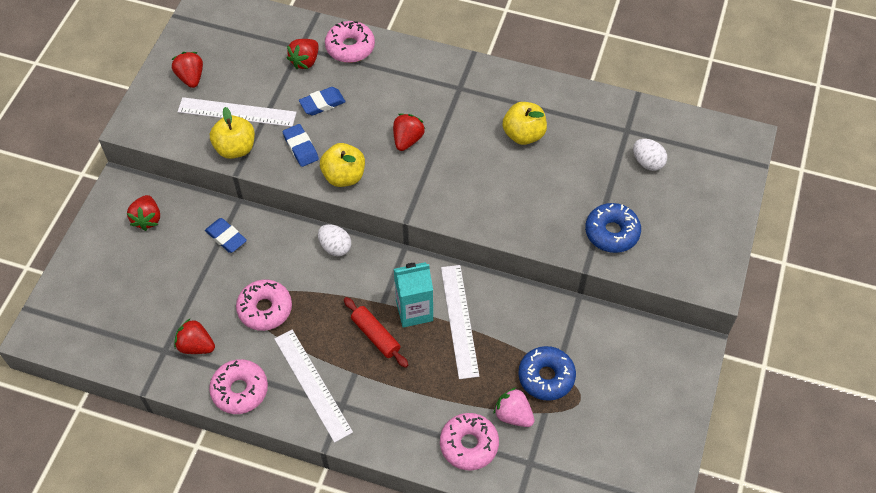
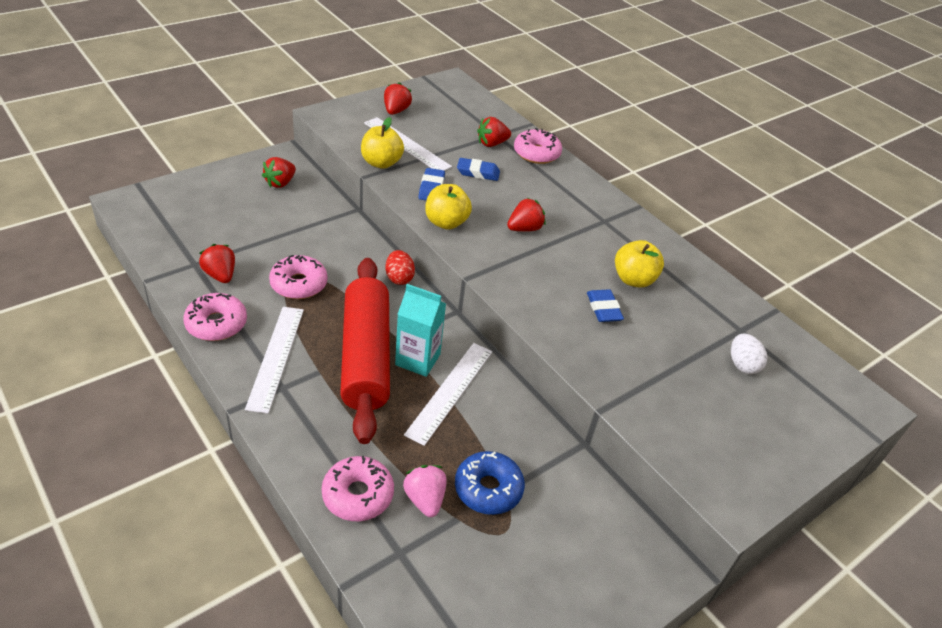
camera: 30 degrees right, 15 degrees down
blue eraser [205,218,247,253] -> blue eraser moved to [587,289,624,322]
white egg [318,224,351,256] -> red egg [385,250,415,285]
red rolling pin [344,297,408,368] -> red rolling pin [340,258,390,444], size x2.24
blue donut [585,203,641,253] -> none

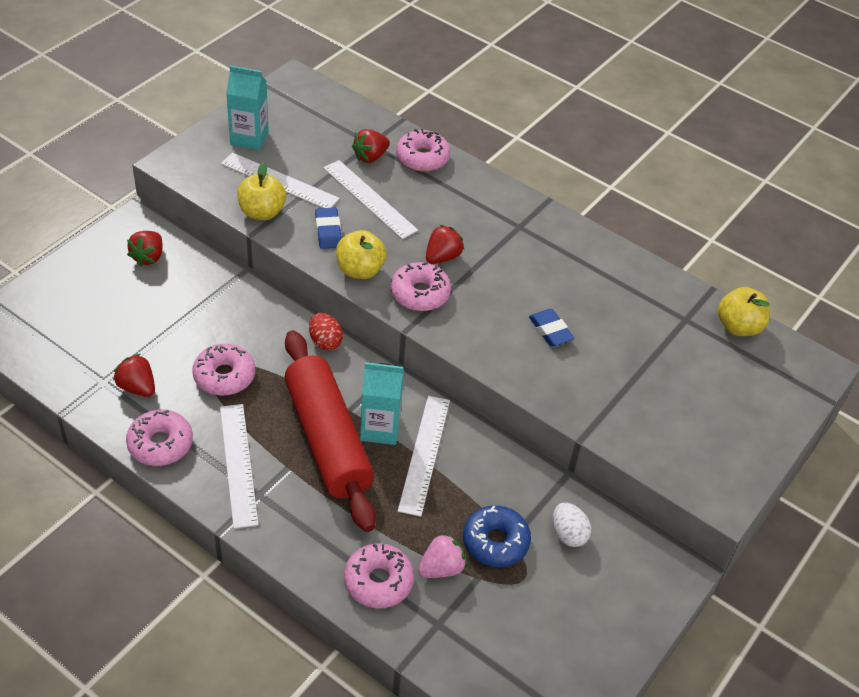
camera: 15 degrees left, 5 degrees up
red strawberry [384,82,412,115] -> turquoise carton [226,65,269,150]
pink strawberry [403,465,447,517] -> pink strawberry turned 90 degrees clockwise [418,532,467,578]
blue eraser [457,158,500,181] -> white ruler [323,160,418,239]
yellow apple [615,240,664,288] -> yellow apple moved to [718,287,770,336]
white egg [731,333,768,374] -> white egg moved to [553,503,591,547]
none -> pink donut [390,262,451,311]

